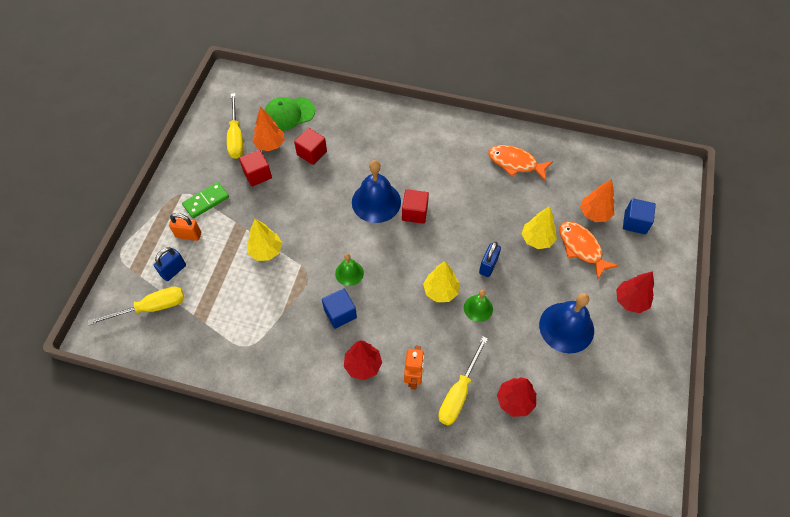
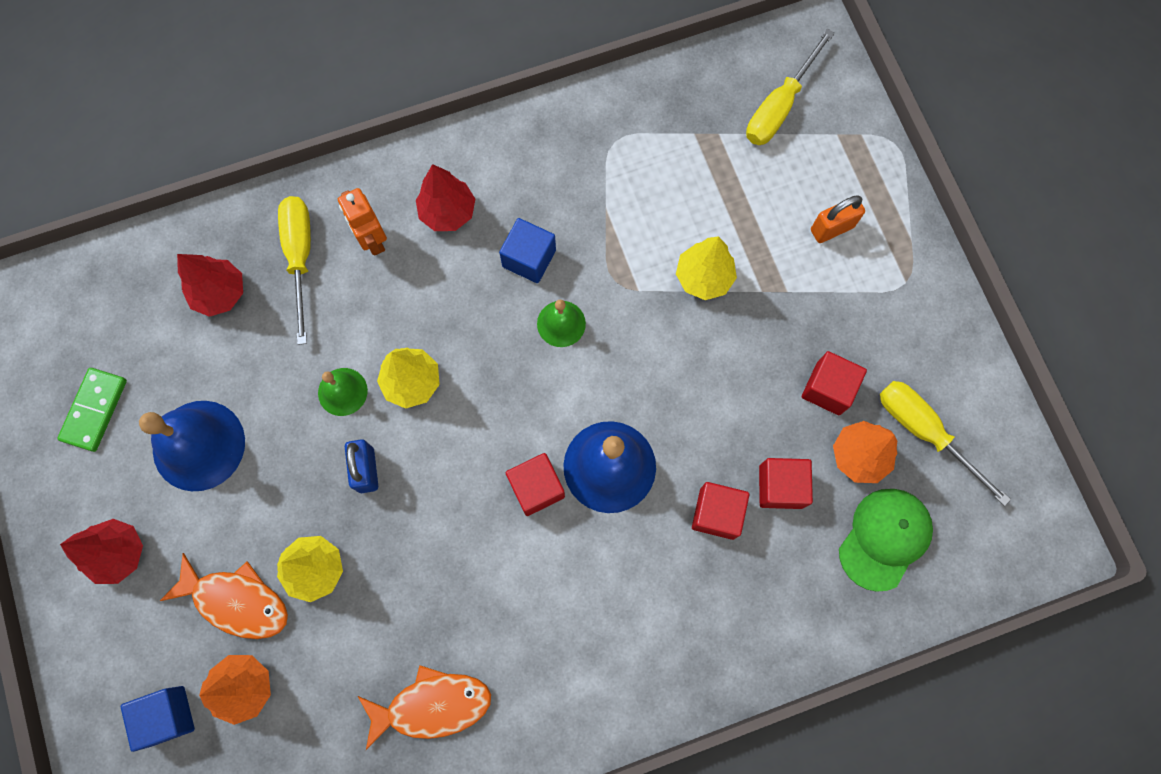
camera: 145 degrees right, 15 degrees up
blue padlock [154,247,186,281] -> none
green domino [182,182,229,219] -> green domino moved to [57,368,127,452]
none -> red cube [692,482,750,540]

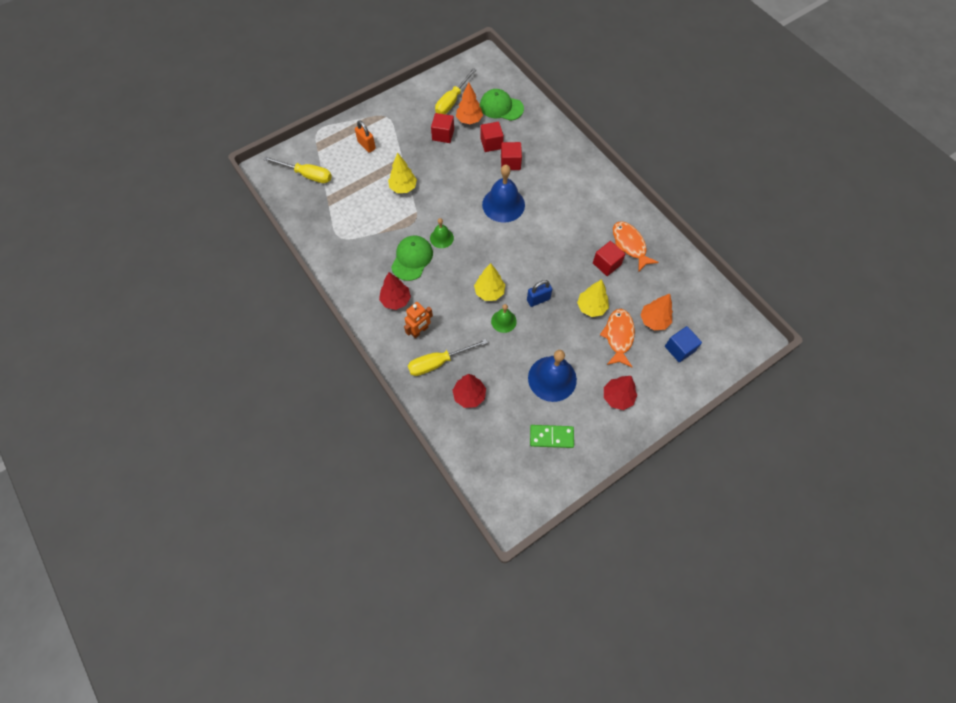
camera: 105 degrees left, 10 degrees down
blue cube [499,218,556,283] -> green cap [391,235,433,281]
red cube [506,453,565,516] -> red cube moved to [593,241,626,276]

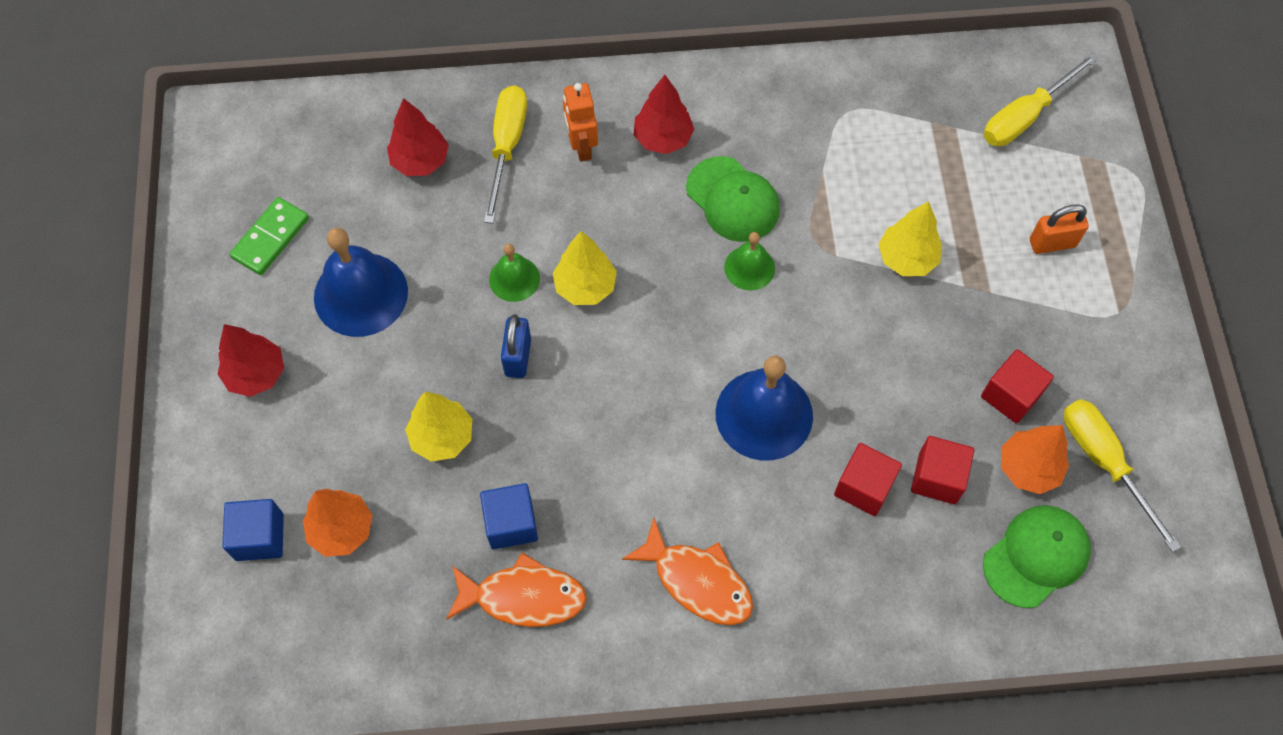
camera: 120 degrees right, 0 degrees up
red cube [593,241,626,276] -> blue cube [480,483,538,549]
orange fish [600,309,635,367] -> orange fish moved to [622,518,753,625]

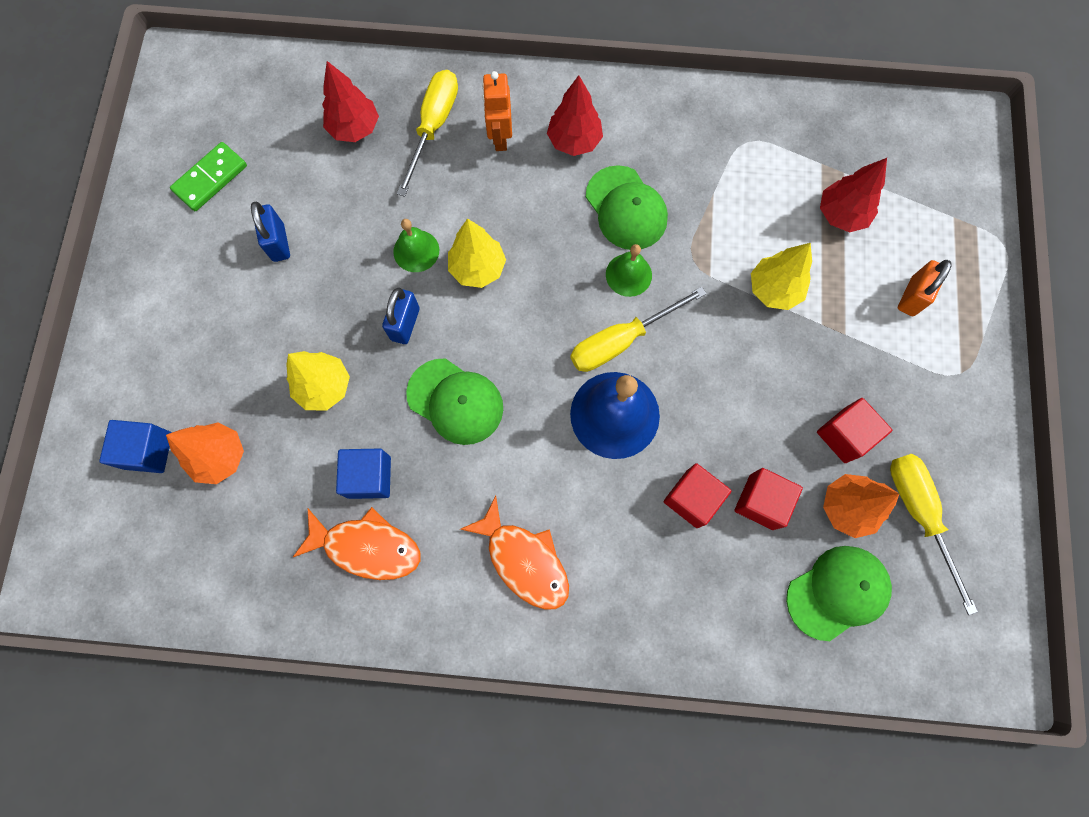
camera: 10 degrees right, 10 degrees up
red tree [218,324,284,397] -> red tree moved to [820,158,887,233]
blue bell [314,228,408,337] -> blue padlock [251,201,290,262]
yellow screwdriver [983,53,1099,146] -> yellow screwdriver moved to [570,287,706,372]
orange padlock [1030,204,1089,254] -> orange padlock turned 60 degrees counterclockwise [898,260,952,316]
none -> green cap [406,358,503,445]

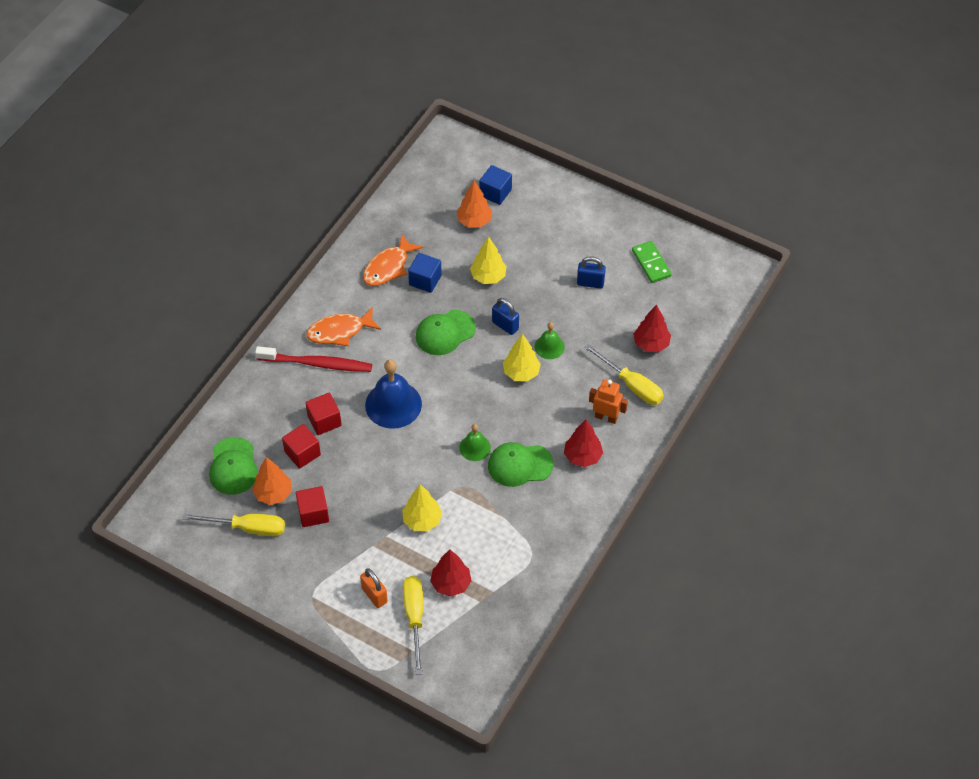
camera: 115 degrees right, 20 degrees down
yellow screwdriver [570,287,706,372] -> yellow screwdriver moved to [403,576,423,675]
none -> red toothbrush [255,346,372,372]

